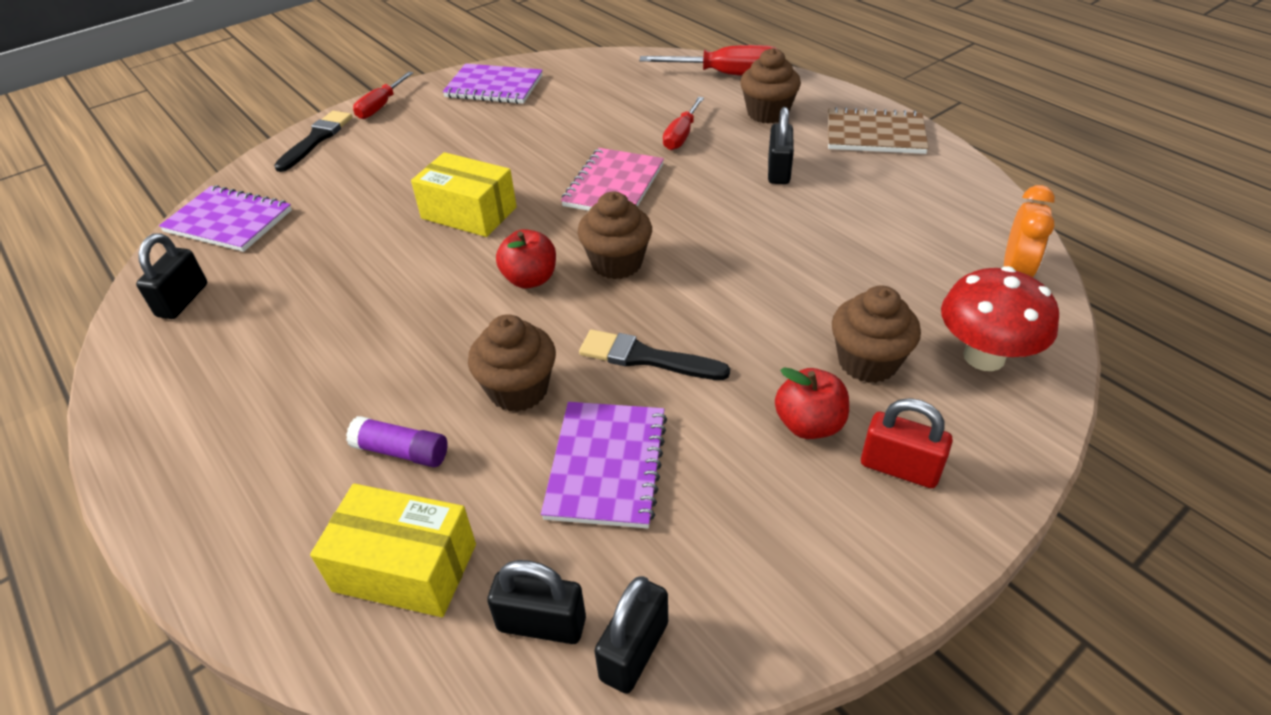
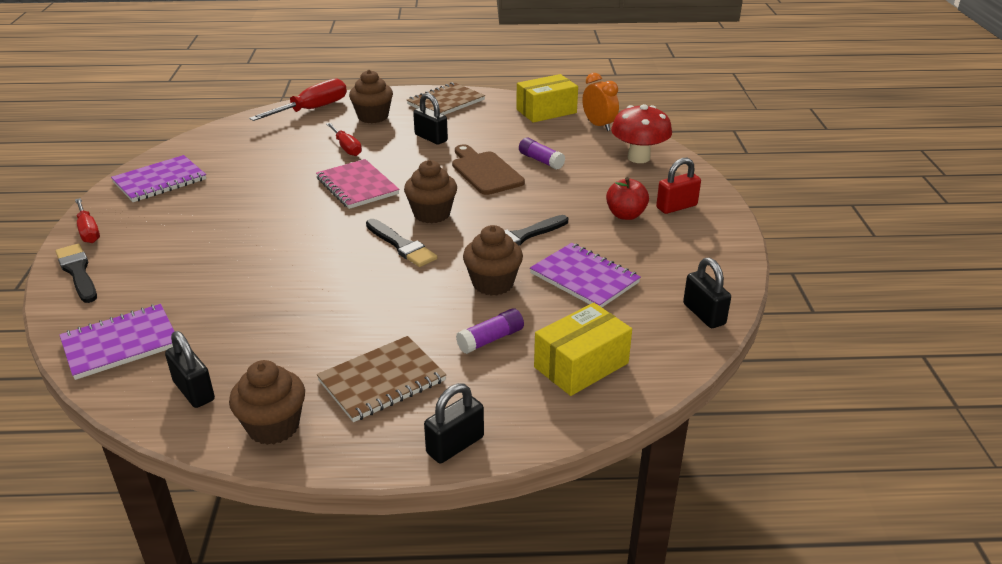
camera: 55 degrees left, 10 degrees down
yellow box [411,152,517,237] -> yellow box moved to [516,74,578,123]
black padlock [487,560,586,644] -> black padlock moved to [424,383,484,463]
red apple [496,229,556,288] -> black brush [366,219,437,267]
brown cupcake [832,285,921,383] -> brown cupcake moved to [229,360,305,445]
none -> brown notebook [317,336,446,422]
none -> brown cutting board [452,144,525,195]
none -> purple glue stick [519,138,565,170]

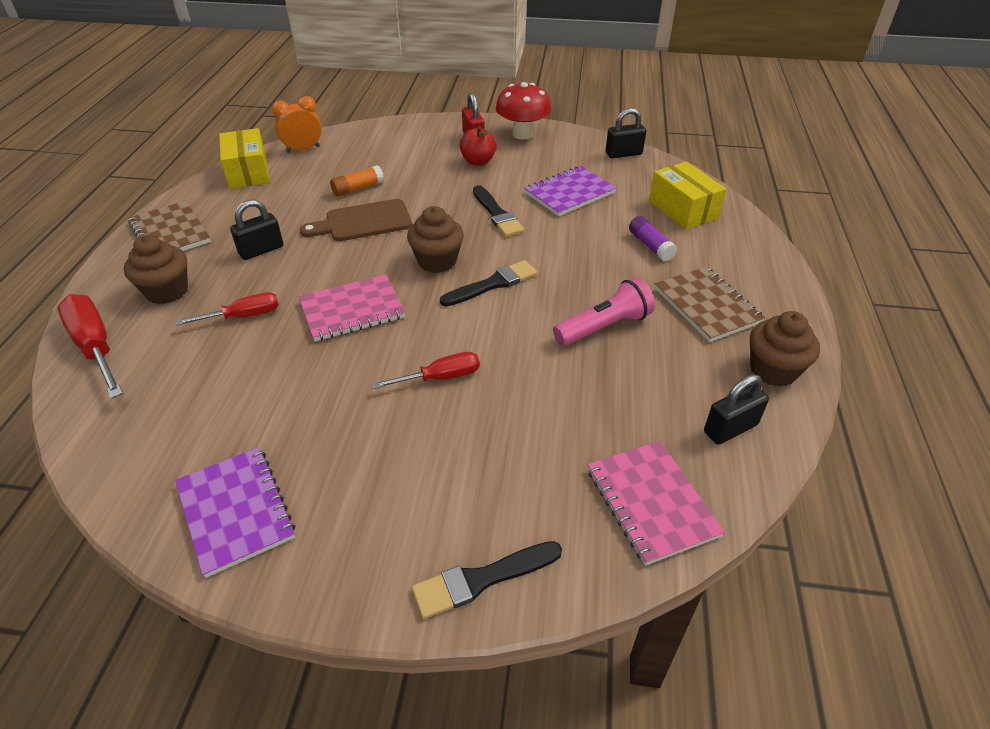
camera: 80 degrees left, 10 degrees up
purple notebook [60,304,175,380] -> pink notebook [588,441,725,566]
red screwdriver [75,198,100,243] -> red screwdriver moved to [373,352,480,389]
black padlock [424,383,484,463] -> none
brown cupcake [463,225,523,296] -> none
purple glue stick [519,138,565,170] -> orange glue stick [330,165,384,196]
red mushroom [611,104,672,163] -> red mushroom moved to [495,82,551,139]
none -> pink flashlight [553,277,655,346]

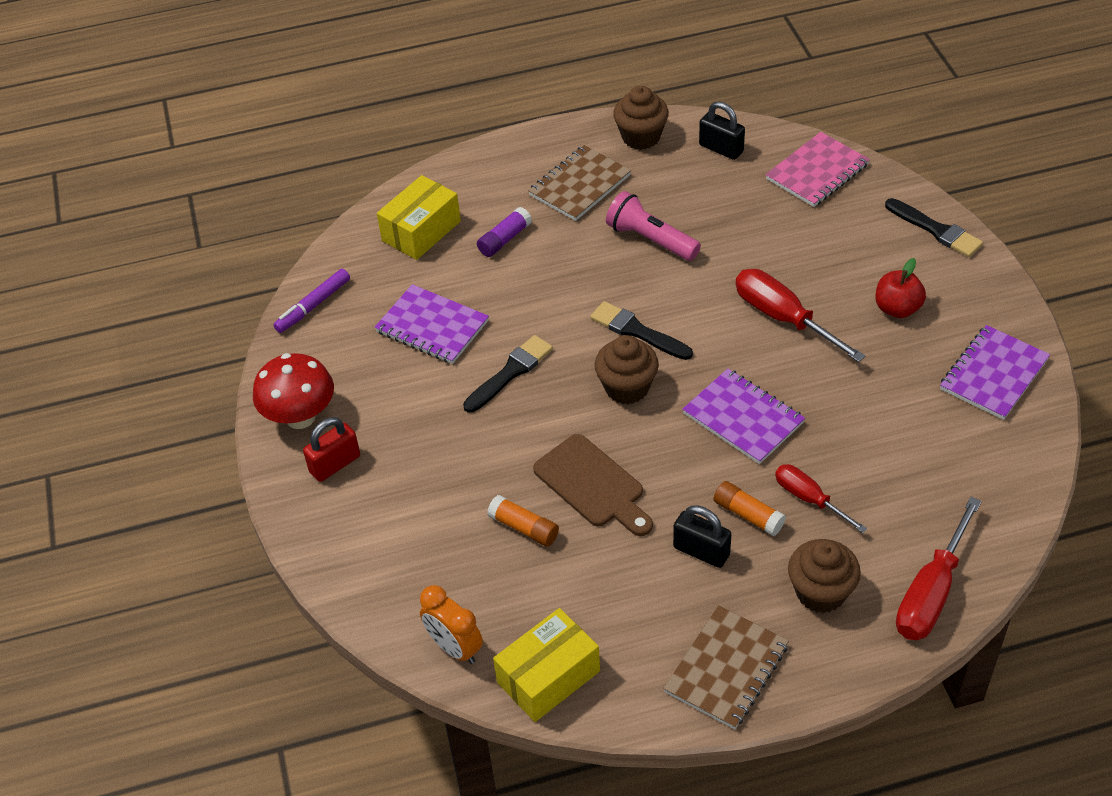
camera: 110 degrees left, 5 degrees up
pink notebook [299,274,406,341] -> purple notebook [682,369,805,464]
red screwdriver [373,352,480,389] -> red screwdriver [736,269,865,362], size x1.59
red apple [460,126,497,166] -> red apple moved to [876,258,926,318]
black padlock [605,108,646,158] -> purple marker [273,269,350,333]
none -> orange glue stick [713,481,786,536]

